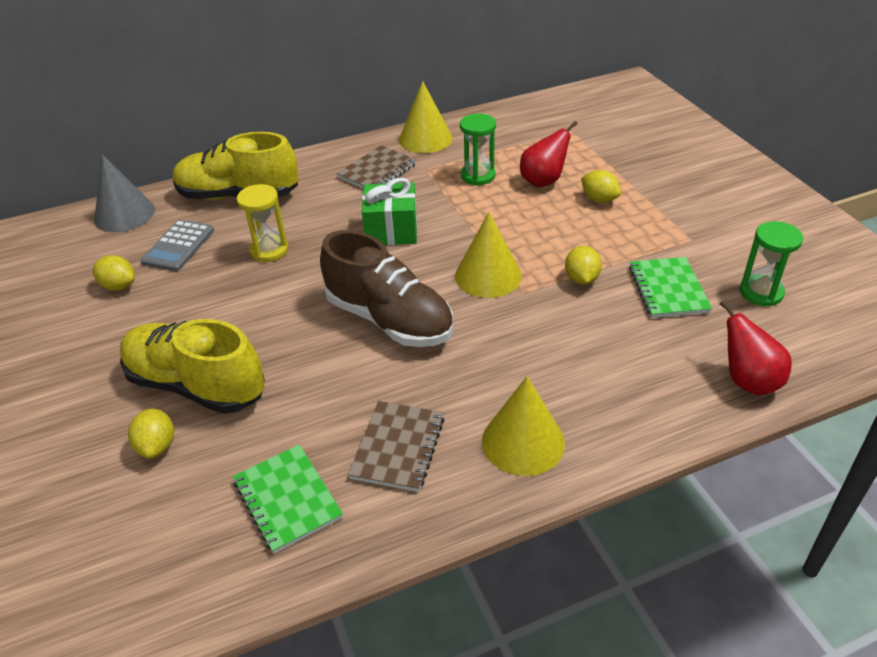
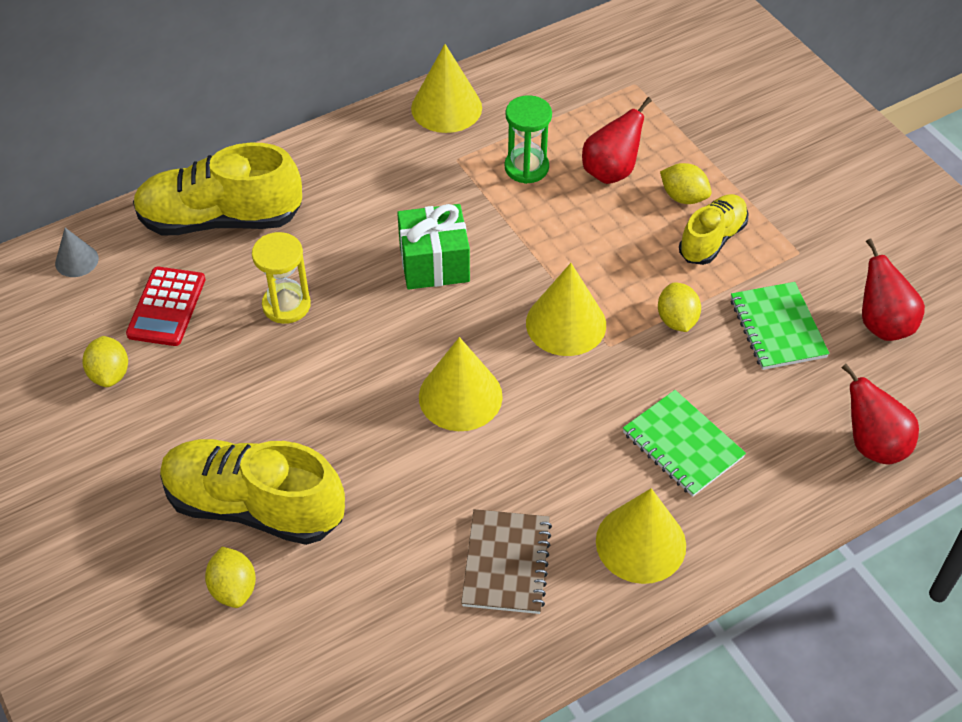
camera: 10 degrees left, 10 degrees up
yellow lemon [93,255,135,291] -> yellow lemon turned 60 degrees clockwise [82,336,128,387]
grey cone [94,155,155,232] -> grey cone [55,228,99,277], size x0.55
grey calculator [141,220,214,271] -> red calculator [126,267,205,346]
green notebook [233,445,343,554] -> green notebook moved to [623,390,746,497]
brown shoe [320,230,453,347] -> yellow cone [419,337,503,431]
brown notebook [337,145,417,189] -> none
green hourglass [740,221,803,306] -> red pear [862,238,925,341]
none -> yellow shoe [679,194,749,265]

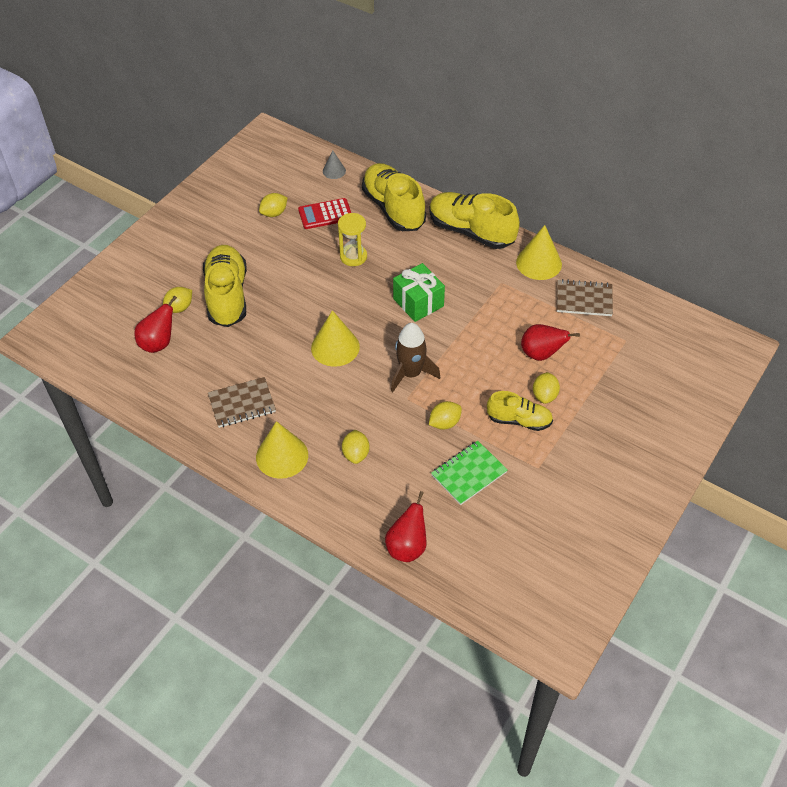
camera: 65 degrees right, 0 degrees up
green hourglass [505,95,552,184] -> none
yellow cone [526,263,606,356] -> brown rocket [391,323,440,392]
green notebook [623,390,746,497] -> yellow lemon [342,430,369,464]
red pear [862,238,925,341] -> red pear moved to [134,296,177,353]
none -> yellow shoe [429,192,520,249]
none -> brown notebook [557,279,613,316]

